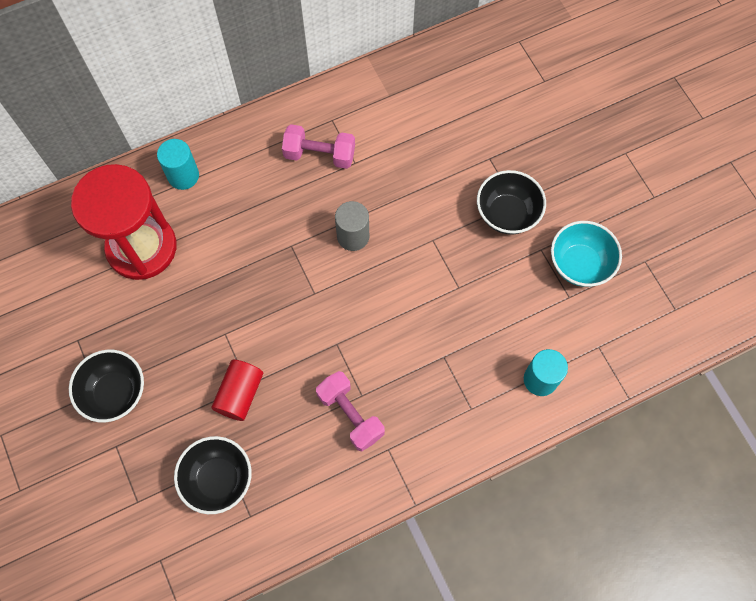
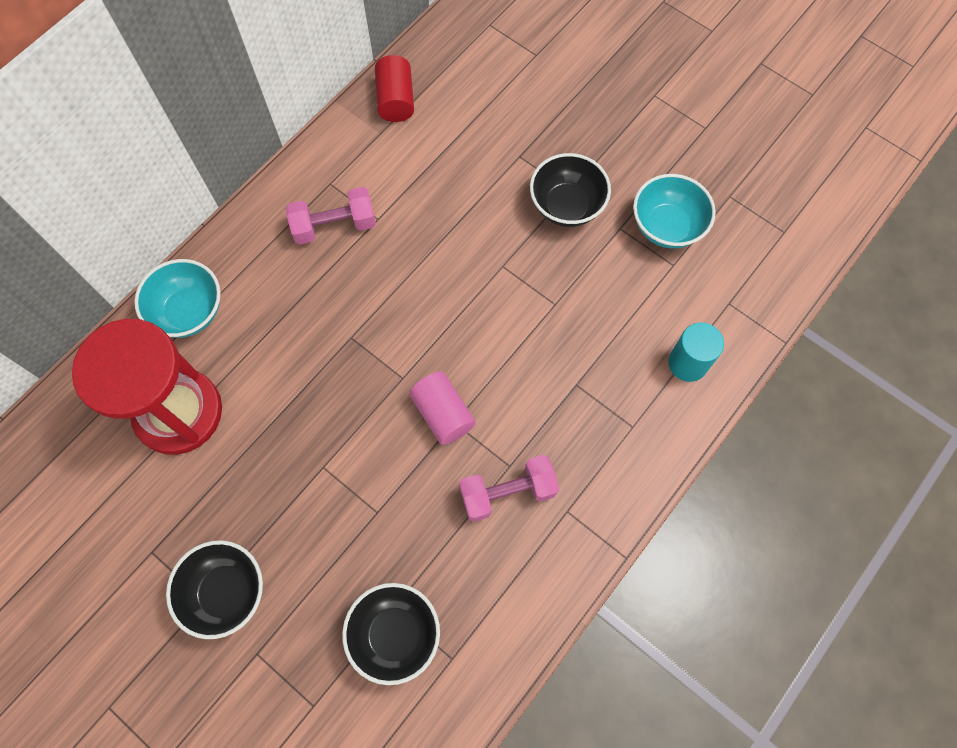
camera: 25 degrees left, 0 degrees up
turquoise cylinder [157,139,199,190] -> turquoise bowl [134,259,221,338]
red cylinder [211,360,263,421] -> red cylinder moved to [375,55,414,122]
pink dumbbell [316,371,385,451] -> pink dumbbell turned 45 degrees counterclockwise [459,455,559,522]
grey cylinder [335,201,369,251] -> none
none -> pink cylinder [409,371,476,445]

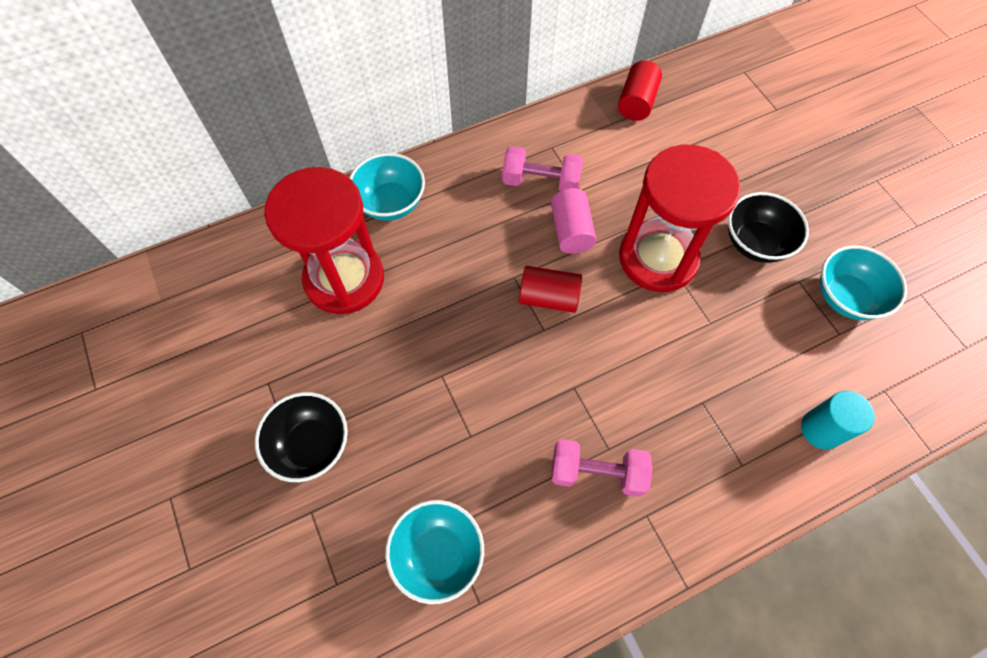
camera: 25 degrees right, 5 degrees down
black bowl [342,583,440,685] -> turquoise bowl [385,500,484,604]
pink cylinder [409,371,476,445] -> pink cylinder moved to [551,188,596,254]
none -> red cylinder [519,266,582,313]
none -> red hourglass [619,145,741,292]

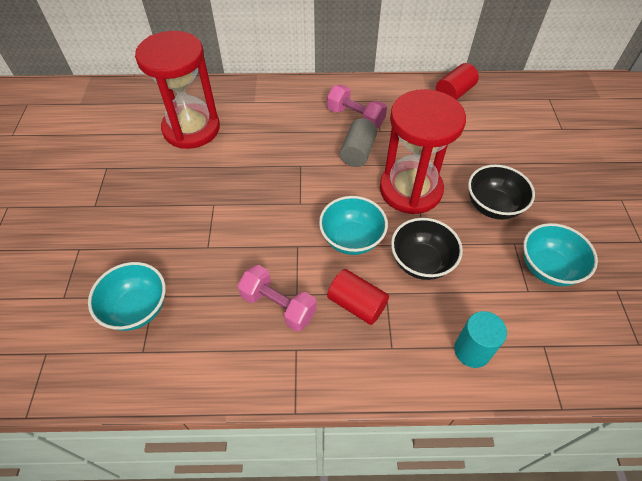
camera: 25 degrees right, 10 degrees down
black bowl [255,392,348,482] -> black bowl moved to [391,218,463,280]
turquoise bowl [349,153,425,221] -> turquoise bowl moved to [319,196,388,255]
red cylinder [519,266,582,313] -> red cylinder moved to [327,269,389,325]
pink cylinder [551,188,596,254] -> grey cylinder [340,118,377,167]

